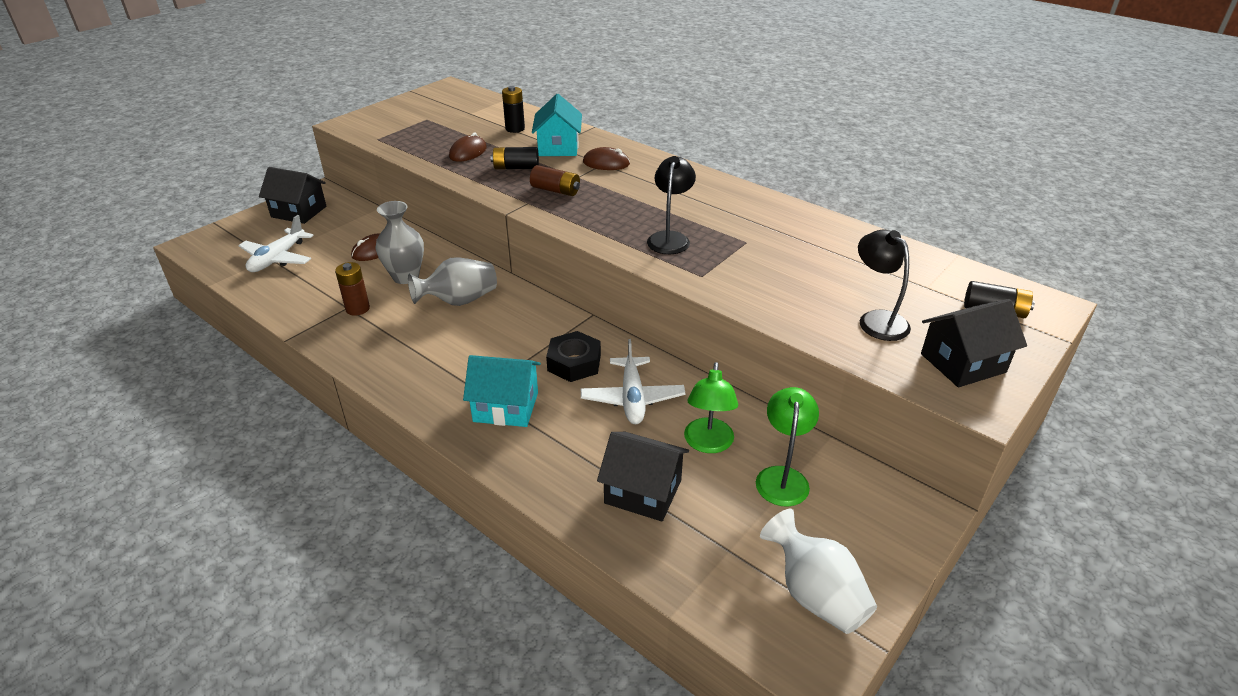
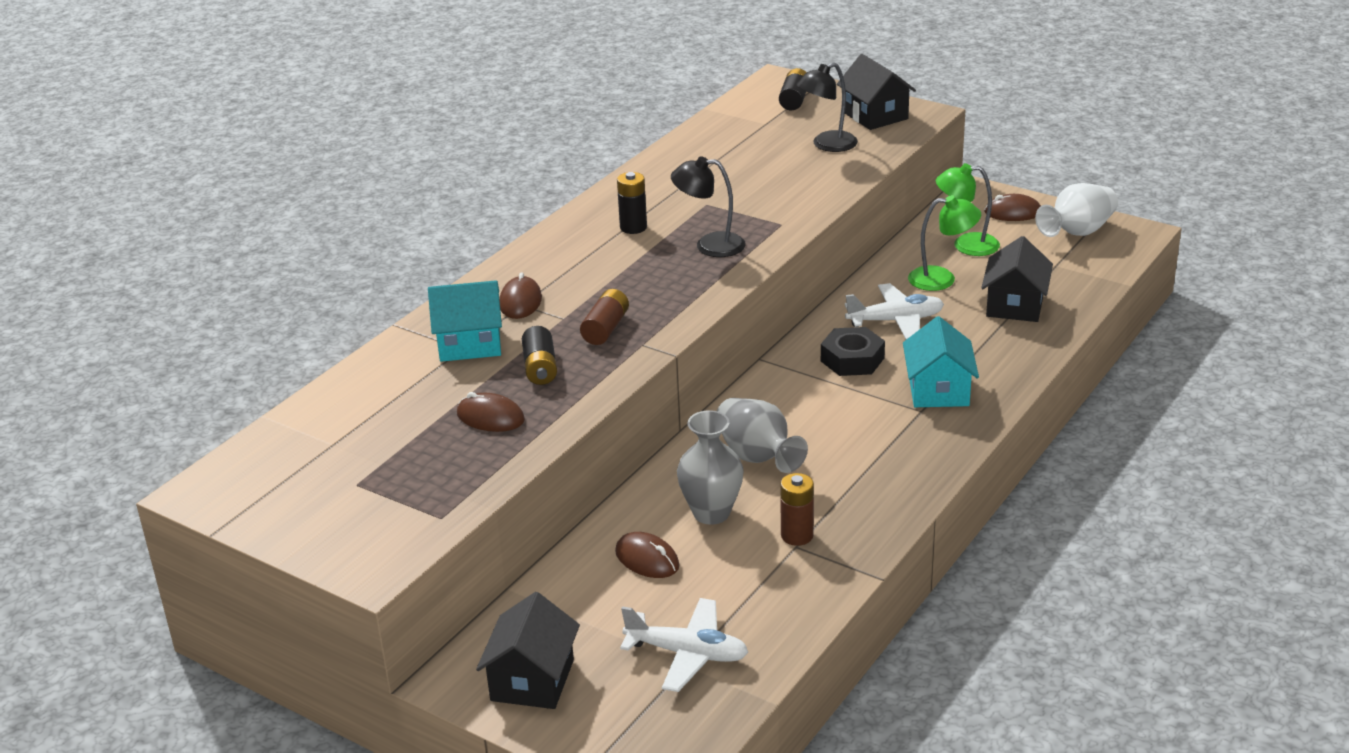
camera: 95 degrees left, 5 degrees down
black battery [502,86,525,133] -> black battery moved to [617,172,647,234]
none -> brown mouse [984,194,1041,221]

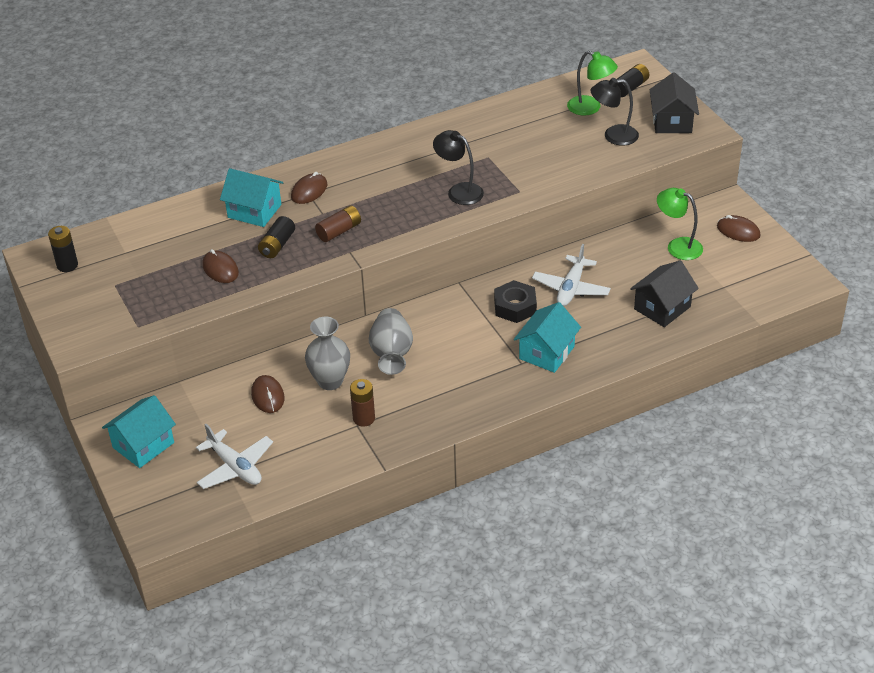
camera: 30 degrees right, 10 degrees up
black house [476,592,580,709] -> turquoise house [102,395,176,468]
black battery [617,172,647,234] -> black battery moved to [48,226,78,272]
white plane [845,283,944,340] -> white plane turned 90 degrees clockwise [532,244,611,306]
green lamp [908,195,981,291] -> green lamp moved to [567,51,618,116]
white vase [1035,183,1118,237] -> none

